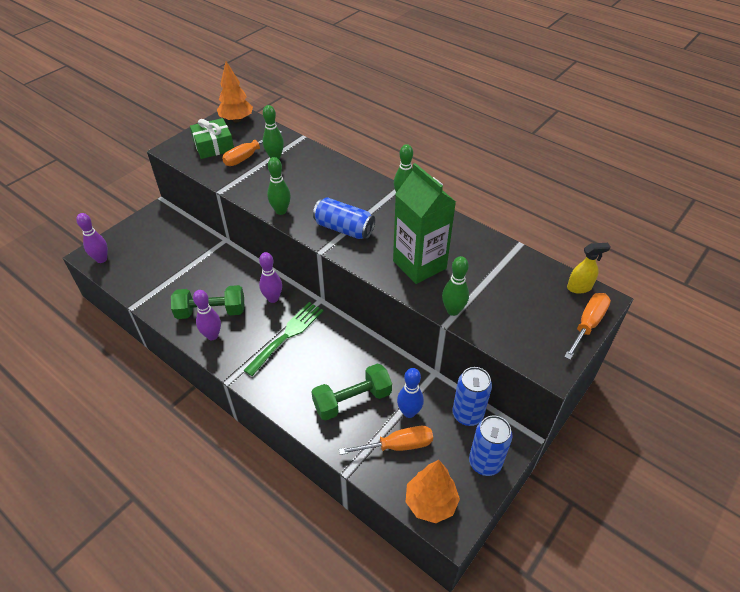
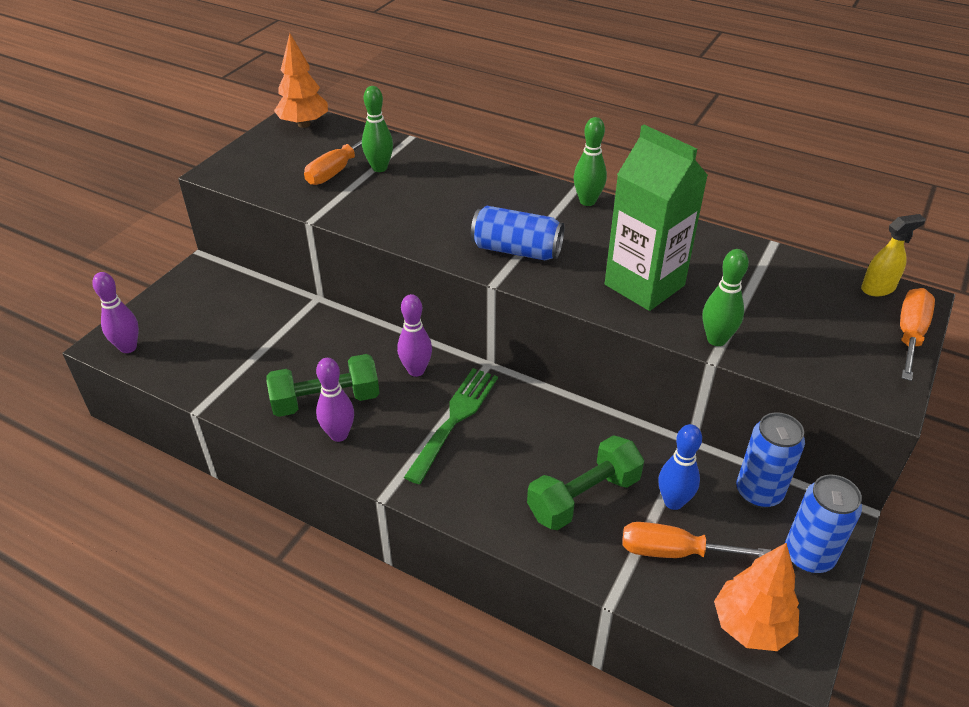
camera: 10 degrees left, 5 degrees down
green gift [190,118,234,159] -> none
green bowling pin [267,157,291,215] -> none
orange screwdriver [339,426,433,455] -> orange screwdriver turned 150 degrees counterclockwise [622,522,771,558]

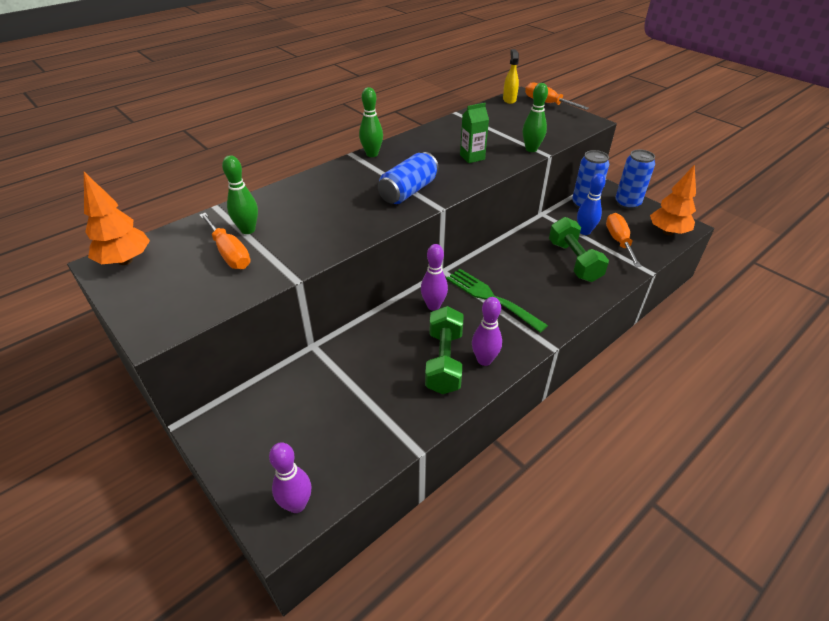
camera: 70 degrees left, 0 degrees up
green carton [605,125,708,311] -> green carton [460,103,489,163], size x0.50
orange screwdriver [622,522,771,558] -> orange screwdriver turned 150 degrees clockwise [606,213,641,267]

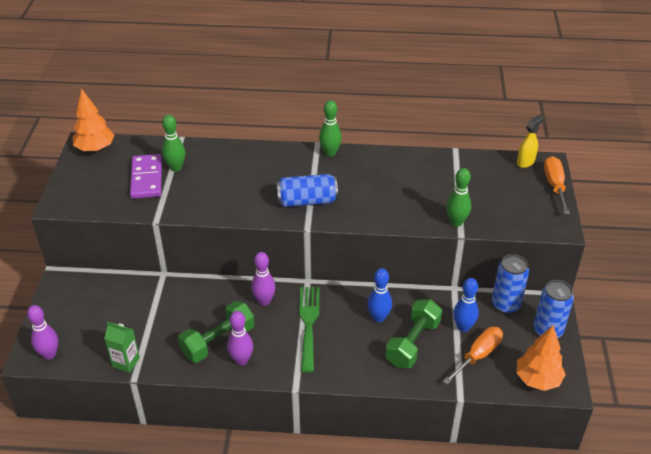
camera: 45 degrees right, 0 degrees up
orange screwdriver [199,213,251,269] -> purple domino [130,154,162,199]
green carton [460,103,489,163] -> green carton moved to [104,322,140,373]
none -> blue bowling pin [368,268,392,322]

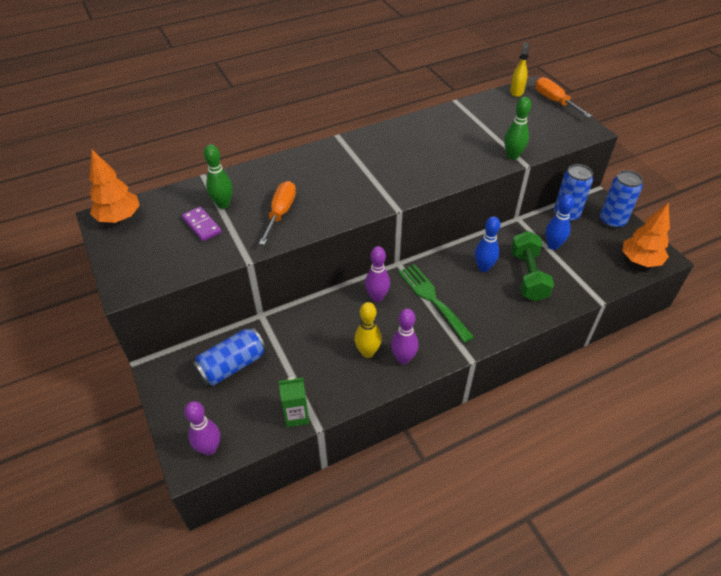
camera: 30 degrees left, 5 degrees up
purple domino [130,154,162,199] -> purple domino [182,207,222,241], size x0.66
green dumbbell [178,301,254,363] -> yellow bowling pin [354,302,382,358]
blue can [276,174,338,207] -> blue can moved to [192,328,266,386]
green bowling pin [319,100,342,157] -> none
orange screwdriver [443,327,503,385] -> orange screwdriver moved to [259,181,296,245]

